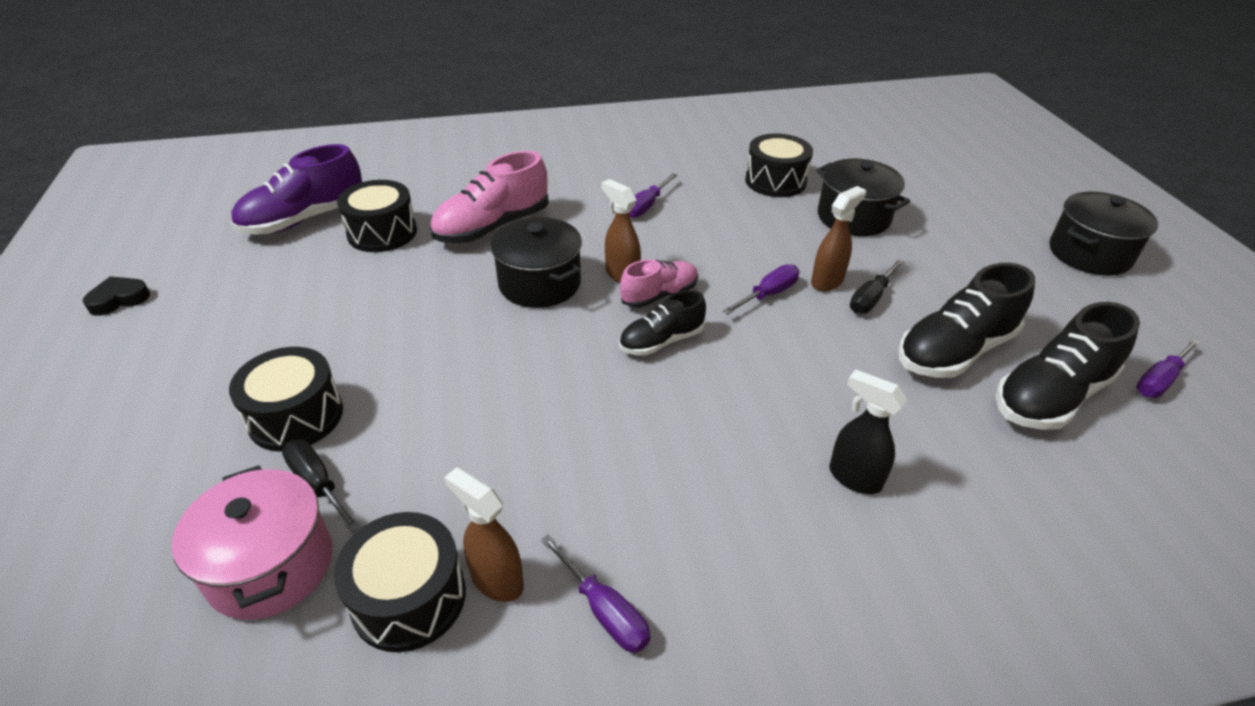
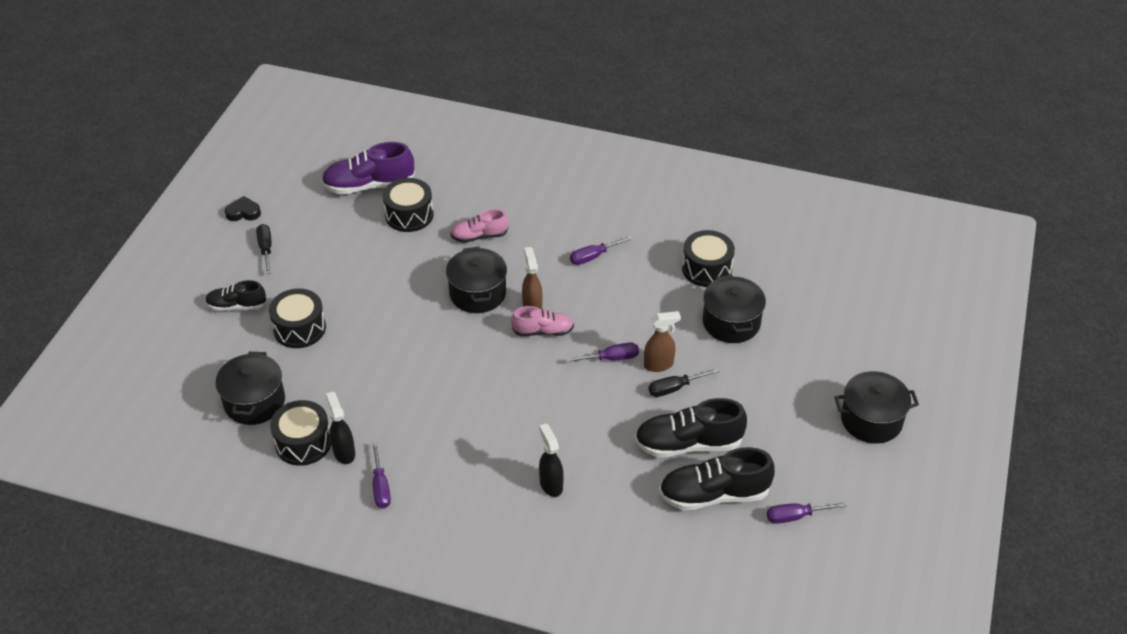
camera: 30 degrees right, 5 degrees up
pink pot [172,465,332,620] -> black pot [215,352,285,425]
black screwdriver [282,440,360,532] -> black screwdriver moved to [256,224,271,274]
pink shoe [430,151,549,243] -> pink shoe [450,209,508,243], size x0.61
brown spray bottle [444,467,524,602] -> black spray bottle [326,391,355,464]
black shoe [619,290,706,356] -> black shoe moved to [205,280,267,311]

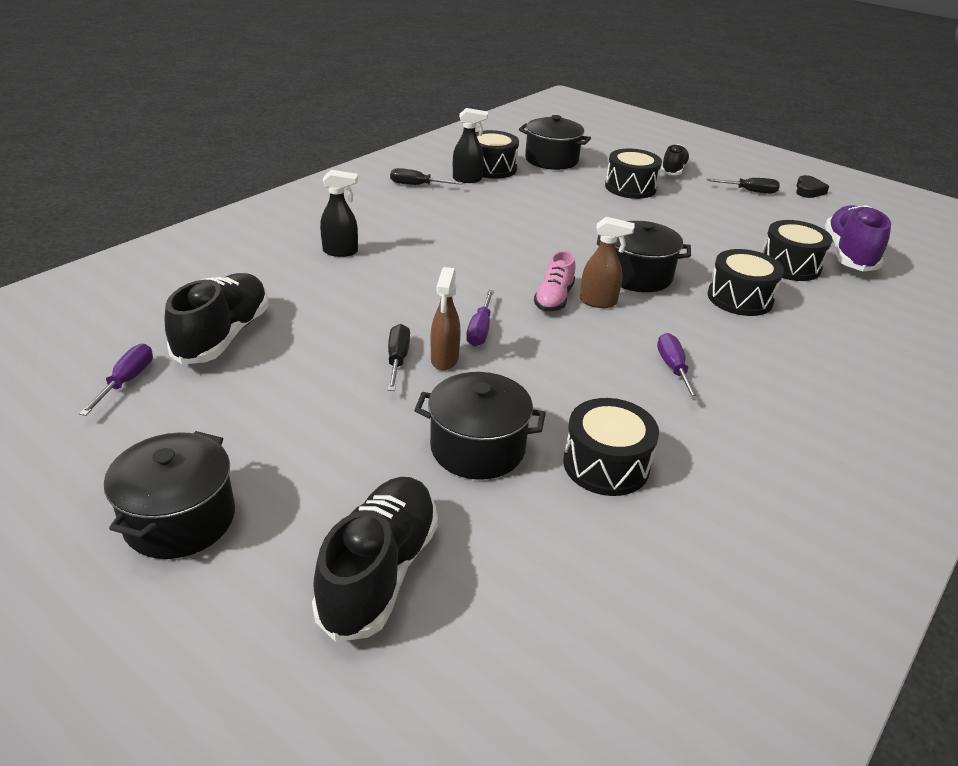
camera: 110 degrees right, 10 degrees down
purple screwdriver [372,442,391,509] -> black screwdriver [390,168,463,185]
pink shoe [450,209,508,243] -> black drum [708,249,784,316]
black shoe [635,398,747,457] -> black shoe moved to [312,477,438,642]

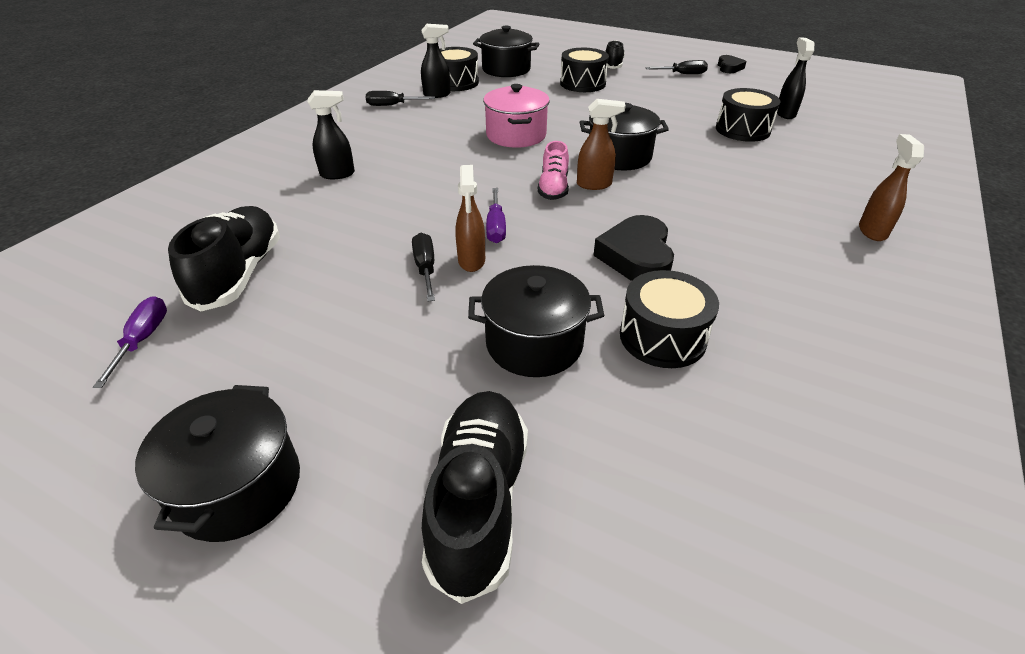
camera: 10 degrees left, 5 degrees up
purple screwdriver [657,333,700,400] -> none
black drum [708,249,784,316] -> none
purple shoe [825,205,891,271] -> black spray bottle [777,38,814,119]
none -> pink pot [483,84,550,148]
none -> black heart [593,215,674,281]
none -> brown spray bottle [859,134,924,241]

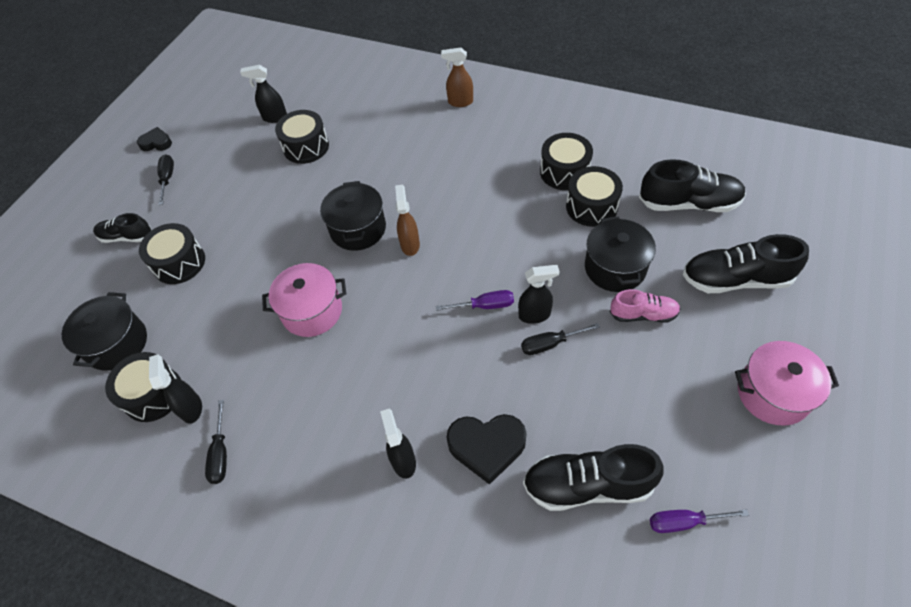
camera: 90 degrees left, 15 degrees up
black pot [135,385,300,542] -> pink pot [735,341,839,426]
brown spray bottle [455,165,485,272] -> black spray bottle [518,265,559,324]
pink shoe [537,141,569,200] -> pink shoe moved to [610,289,680,323]
black heart [593,215,674,281] -> black heart moved to [446,414,527,485]
none -> black drum [540,133,593,190]
none -> black shoe [639,159,746,212]

